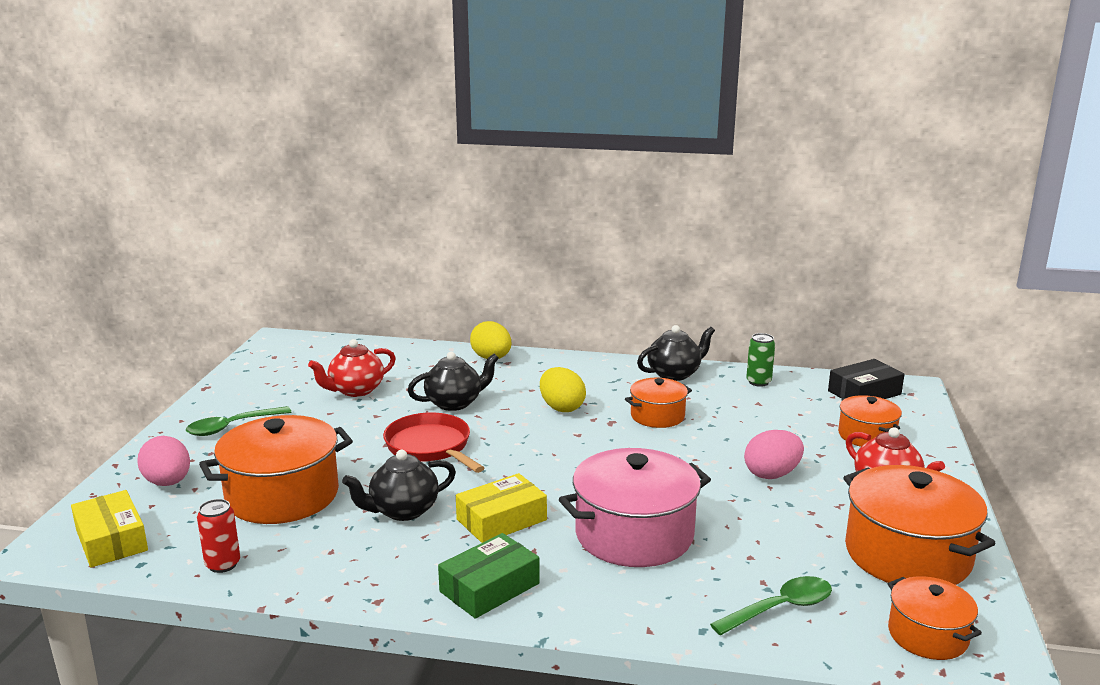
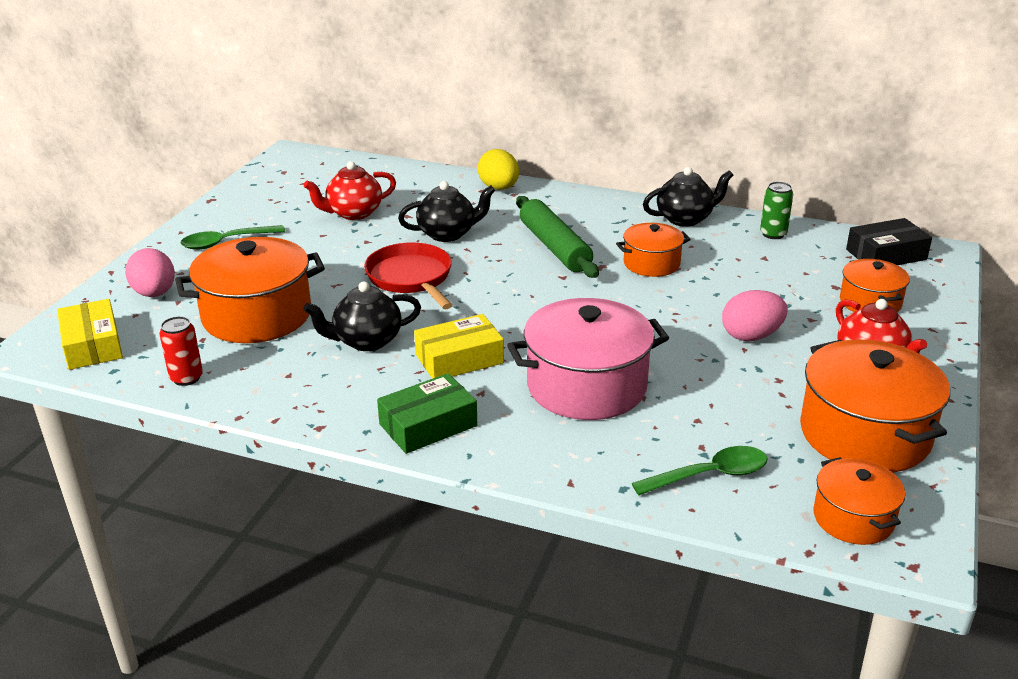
camera: 10 degrees right, 10 degrees up
yellow egg [540,367,586,412] -> green rolling pin [516,196,599,278]

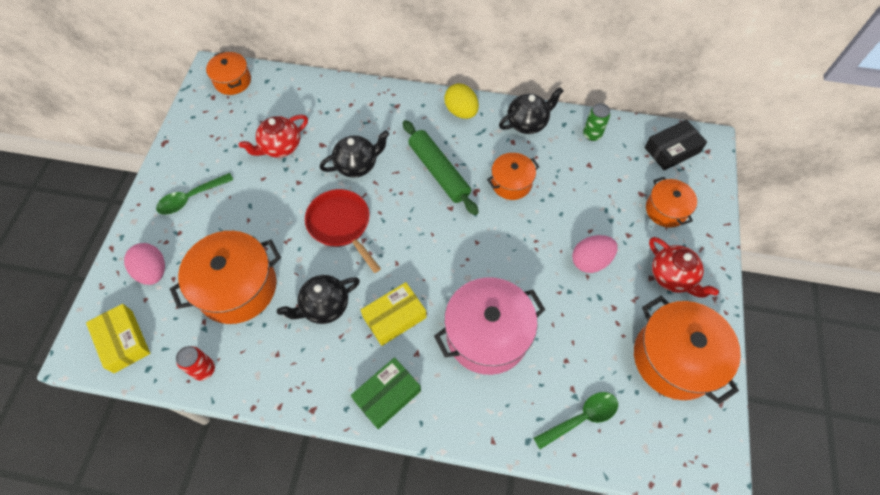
camera: 10 degrees left, 30 degrees up
yellow egg [478,149,519,190] -> yellow egg moved to [444,83,479,119]
orange pot [813,457,905,545] -> orange pot moved to [206,51,251,95]

